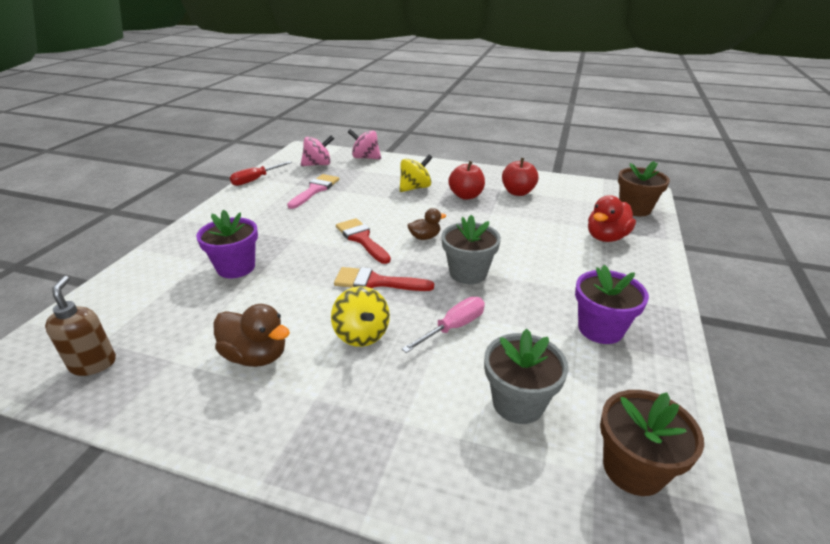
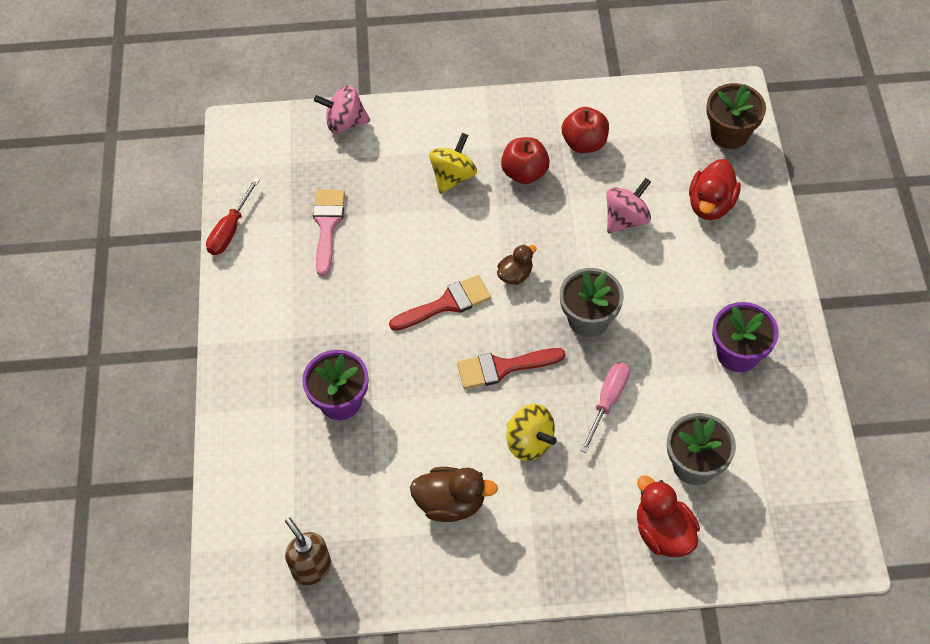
camera: 20 degrees left, 25 degrees up
pink spinning top [301,135,334,166] -> pink spinning top moved to [606,178,651,233]
red brush [336,218,391,264] -> red brush turned 120 degrees clockwise [389,275,491,331]
brown flower pot [600,390,704,496] -> none
none -> red duck [637,475,700,557]

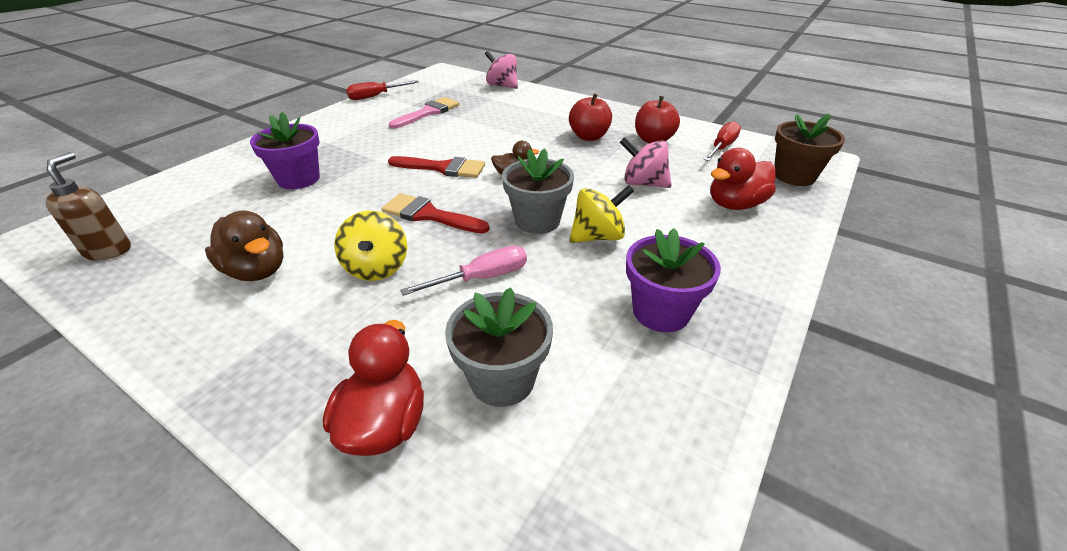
camera: 35 degrees right, 20 degrees down
yellow spinning top [429,133,477,194] -> yellow spinning top moved to [569,185,634,243]
pink spinning top [606,178,651,233] -> pink spinning top turned 150 degrees counterclockwise [619,137,671,188]
none -> red screwdriver [703,121,741,161]

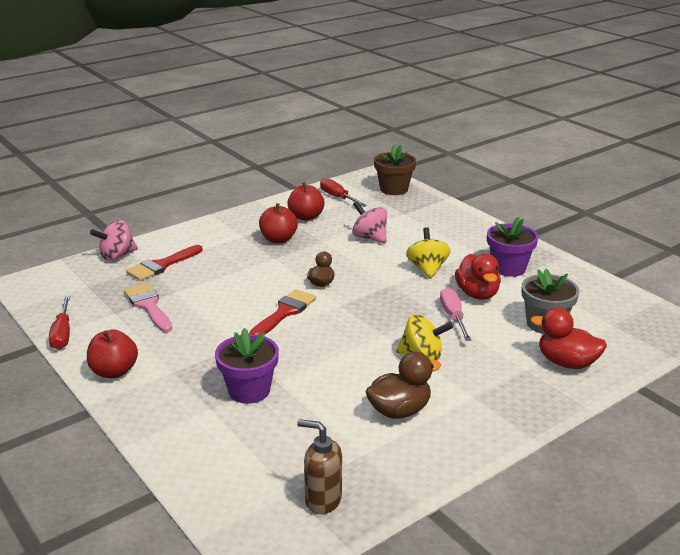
camera: 70 degrees left, 10 degrees down
red brush [382,193,490,233] -> red brush moved to [126,245,203,281]
grey flower pot [502,149,574,234] -> none
pink spinning top [619,137,671,188] -> pink spinning top turned 90 degrees clockwise [352,201,387,243]
red duck [710,148,776,210] -> red duck moved to [455,254,501,300]
none -> red apple [87,330,138,378]

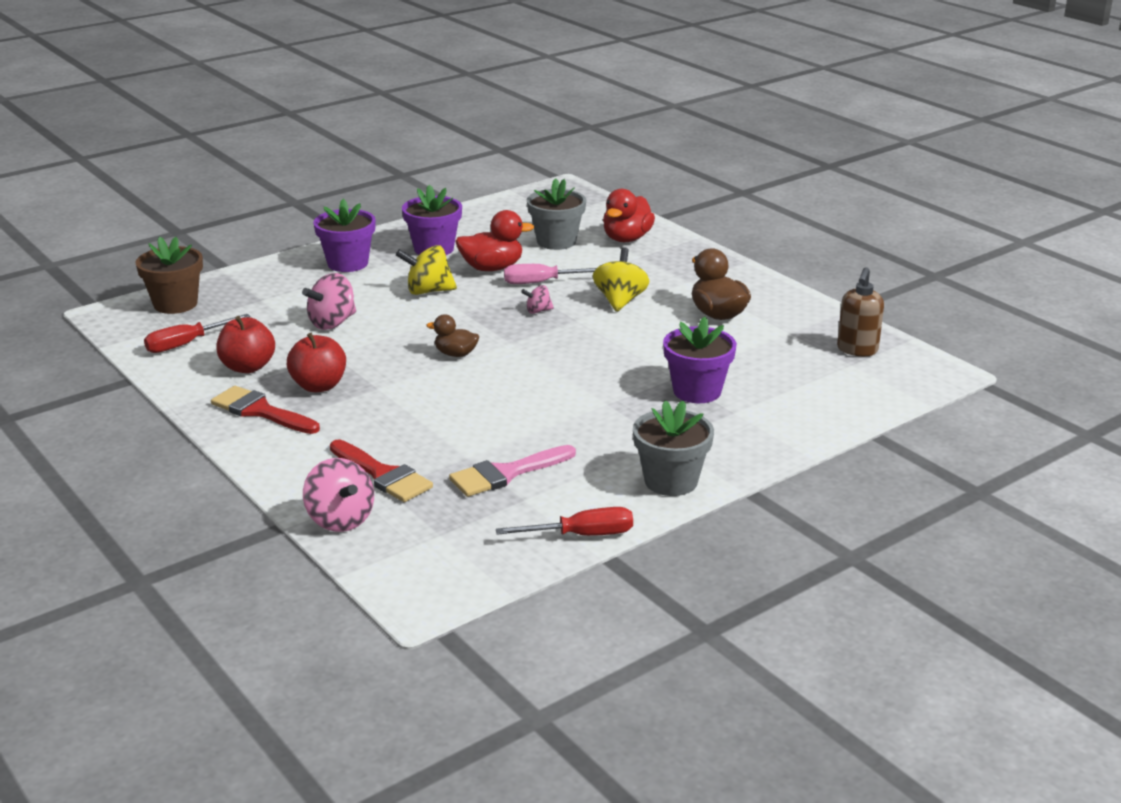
camera: 90 degrees left, 0 degrees up
red apple [87,330,138,378] -> grey flower pot [633,400,714,496]
red brush [249,289,316,335] -> red brush moved to [211,386,320,434]
none -> purple flower pot [313,199,376,272]
none -> pink spinning top [521,285,554,314]

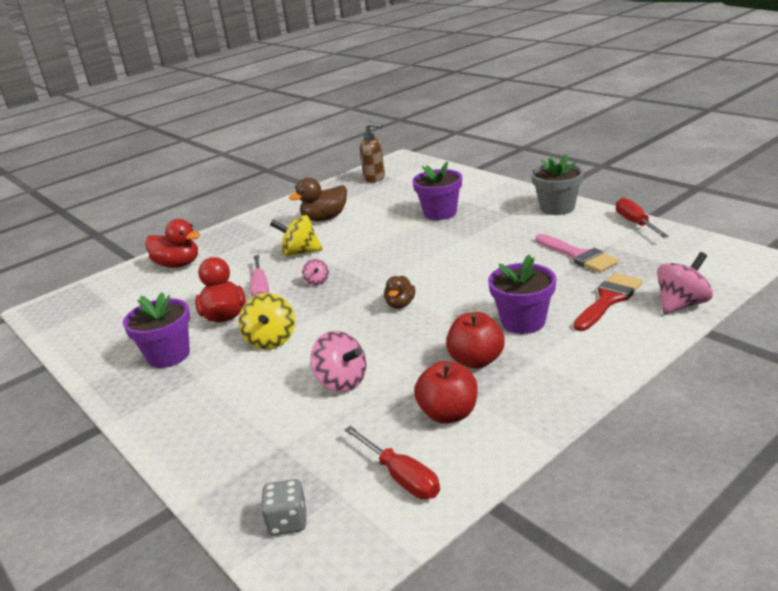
camera: 90 degrees left, 0 degrees up
brown flower pot [135,237,203,314] -> grey dice [261,479,307,536]
red brush [211,386,320,434] -> none
purple flower pot [313,199,376,272] -> purple flower pot moved to [488,254,556,334]
grey flower pot [527,178,586,250] -> none

